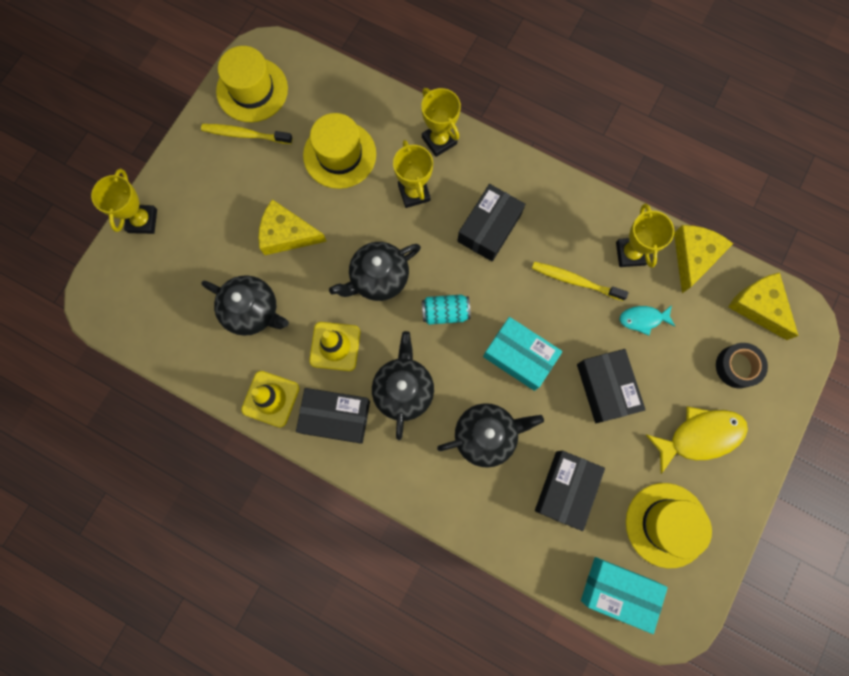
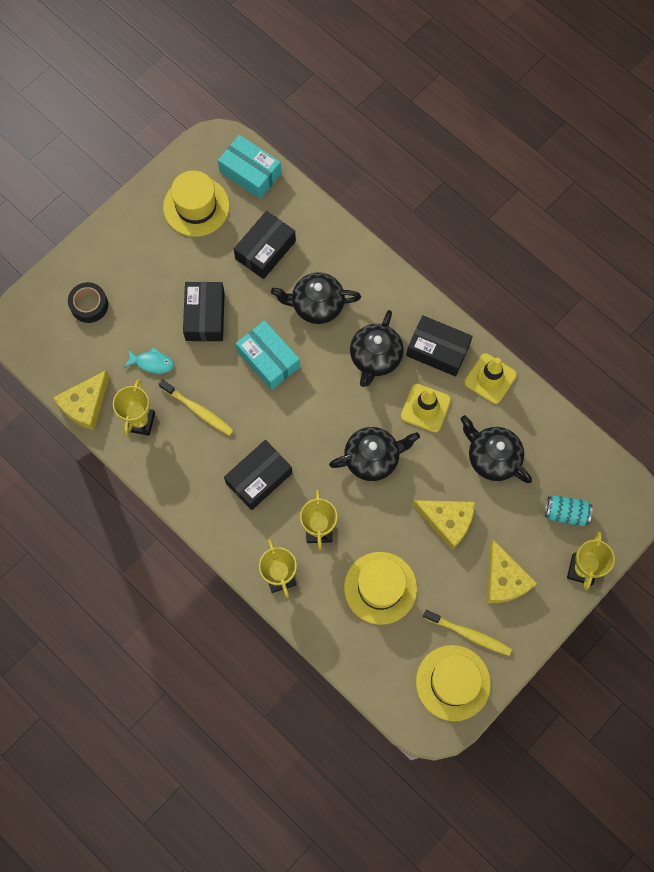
camera: 165 degrees left, 5 degrees down
turquoise can [422,295,471,325] -> turquoise can moved to [545,495,593,526]
yellow fish [646,407,748,474] -> none
yellow cheese [728,272,799,340] -> yellow cheese moved to [487,539,537,603]

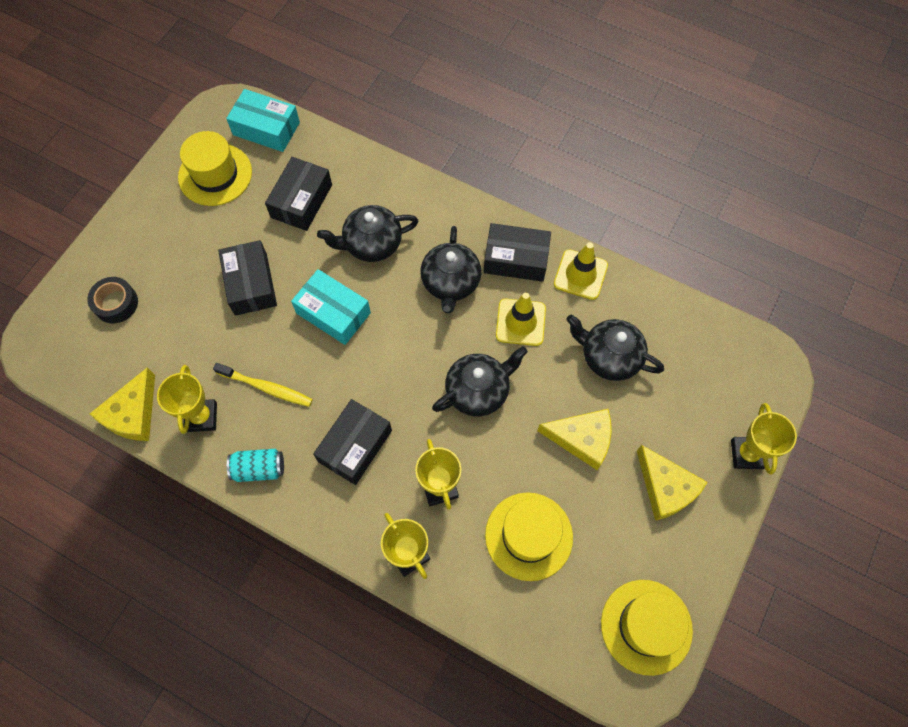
camera: 15 degrees left, 5 degrees down
turquoise fish [124,347,174,374] -> none
yellow toothbrush [423,610,512,656] -> none
turquoise can [545,495,593,526] -> turquoise can moved to [227,449,284,482]

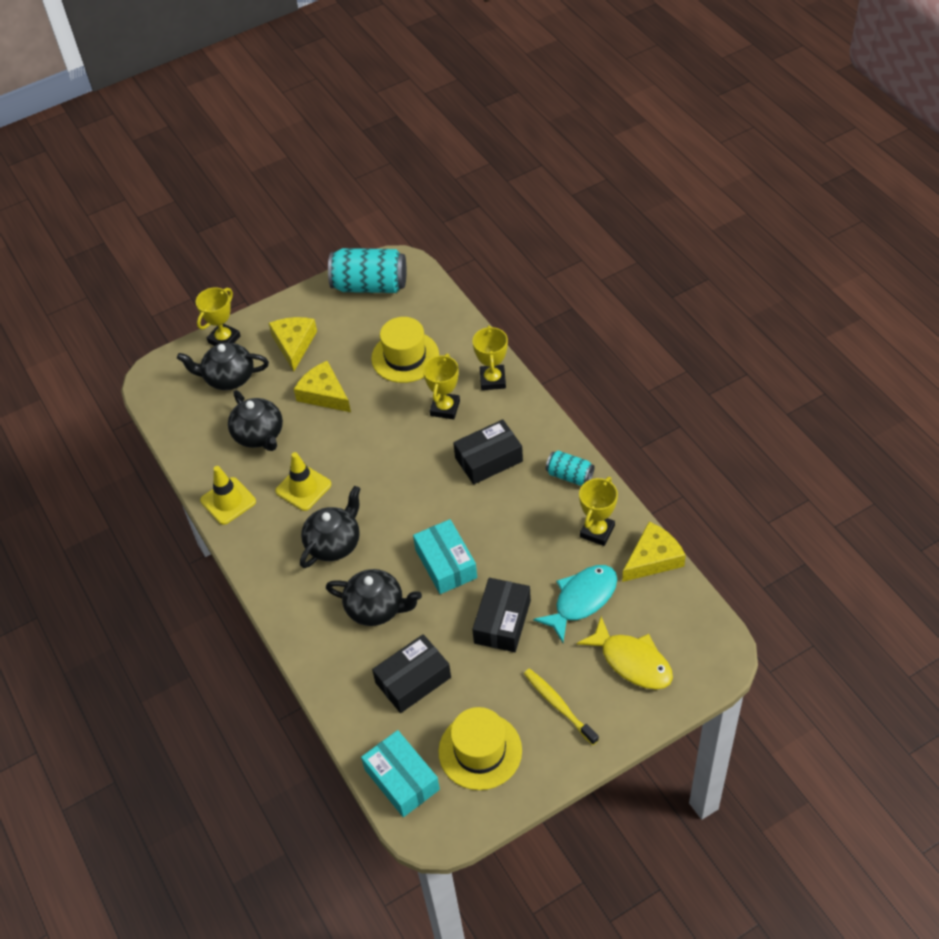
camera: 145 degrees left, 15 degrees down
black tape [87,277,138,323] -> yellow fish [577,616,673,689]
yellow toothbrush [213,363,313,407] -> yellow toothbrush moved to [524,669,599,745]
black teapot [432,346,528,416] -> black teapot moved to [177,343,269,390]
black box [484,223,551,282] -> none
yellow hat [601,580,693,676] -> turquoise can [328,248,406,293]
none -> turquoise fish [533,565,617,643]

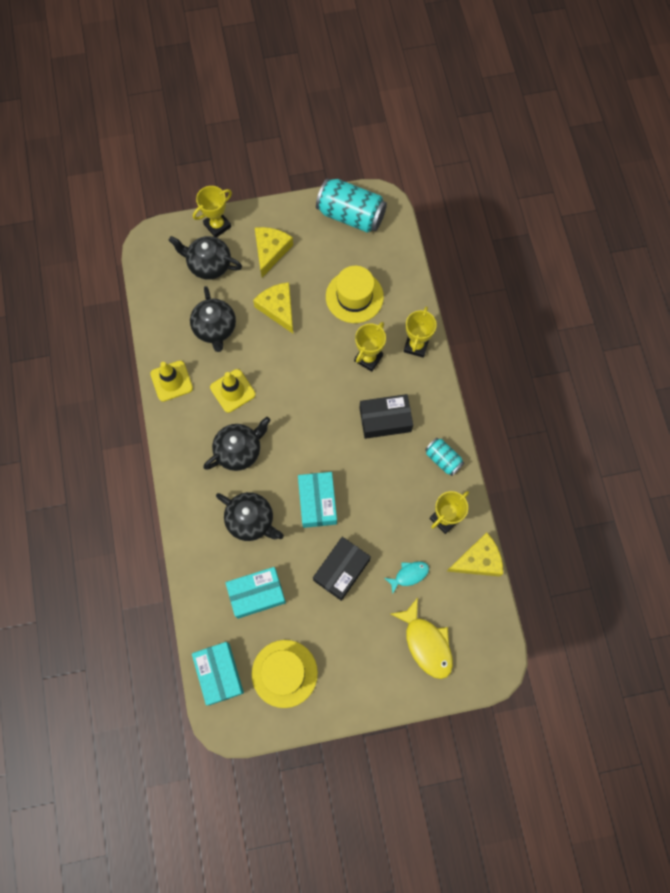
camera: 15 degrees right, 20 degrees up
black box [372,634,451,713] -> turquoise box [225,567,286,619]
yellow toothbrush [524,669,599,745] -> none
turquoise fish [533,565,617,643] -> turquoise fish [385,562,429,594], size x0.57

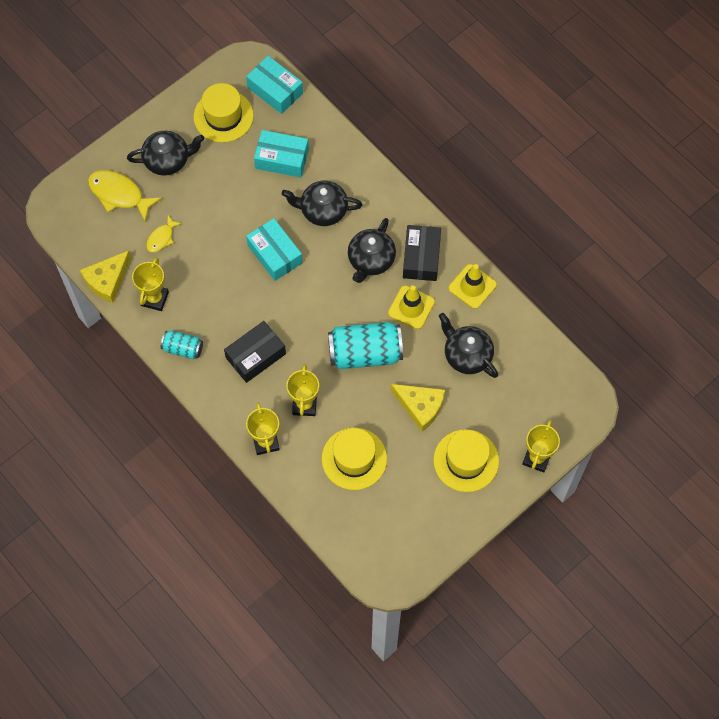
camera: 150 degrees right, 5 degrees down
black teapot [169,236,242,280] -> black teapot moved to [127,131,204,176]
turquoise box [225,567,286,619] -> turquoise box turned 60 degrees clockwise [254,130,309,178]
yellow cheese [255,227,293,277] -> yellow hat [433,429,499,492]
black box [313,537,371,601] -> black box moved to [403,225,441,281]
turquoise can [316,178,387,233] -> turquoise can moved to [328,322,403,369]
turquoise fish [385,562,429,594] -> yellow fish [146,215,182,253]

